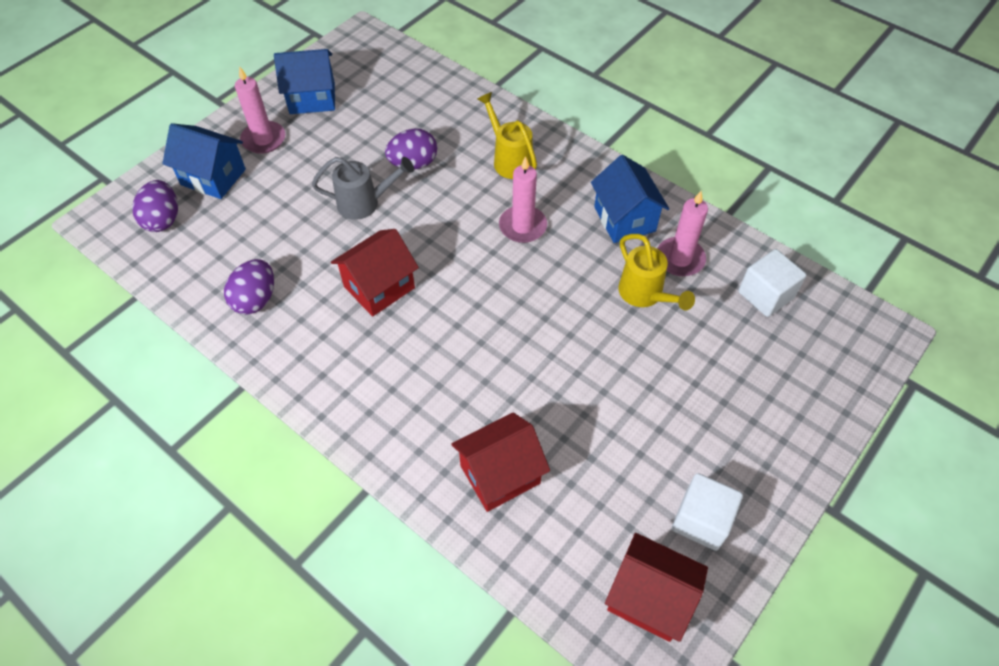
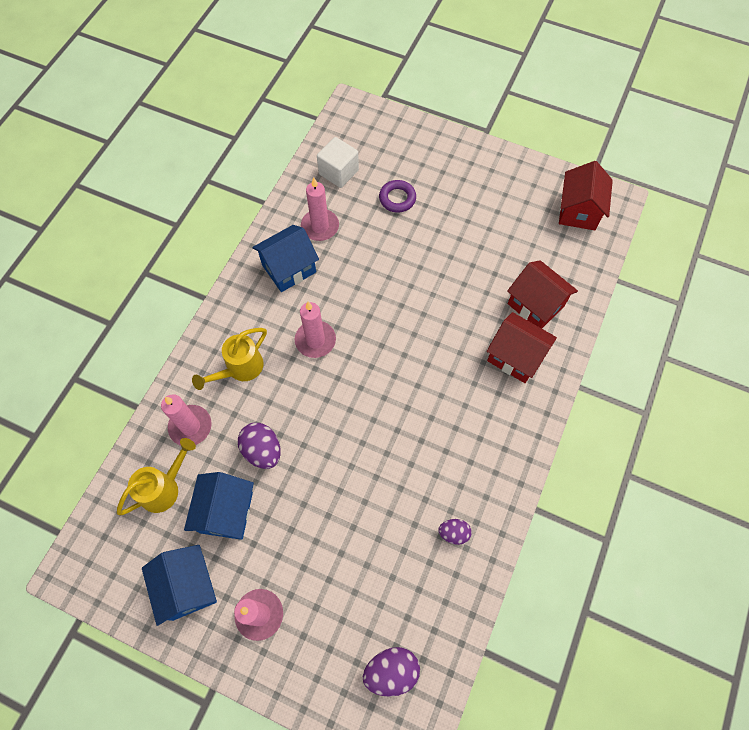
camera: 105 degrees left, 10 degrees up
blue house [162,123,246,199] -> blue house moved to [184,472,254,540]
purple egg [224,259,274,315] -> purple egg [438,519,472,545], size x0.62
grey watering can [312,157,414,220] -> none
red house [331,229,419,317] -> red house moved to [487,312,557,383]
yellow watering can [618,234,695,310] -> yellow watering can moved to [117,438,196,515]
white cube [672,473,743,551] -> none
none -> pink candle [161,394,212,446]
none -> purple ring [379,180,416,213]

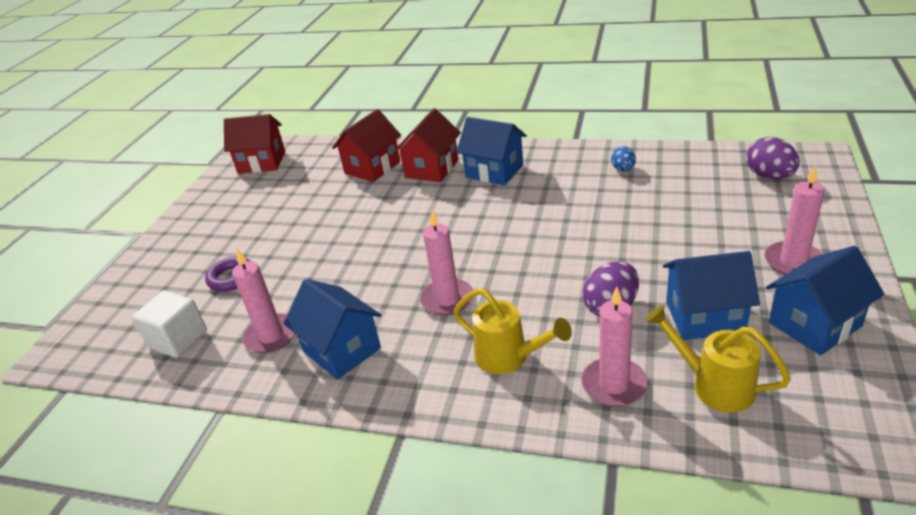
camera: 95 degrees left, 30 degrees down
purple egg [438,519,472,545] -> blue egg [611,146,636,171]
none -> blue house [456,117,527,185]

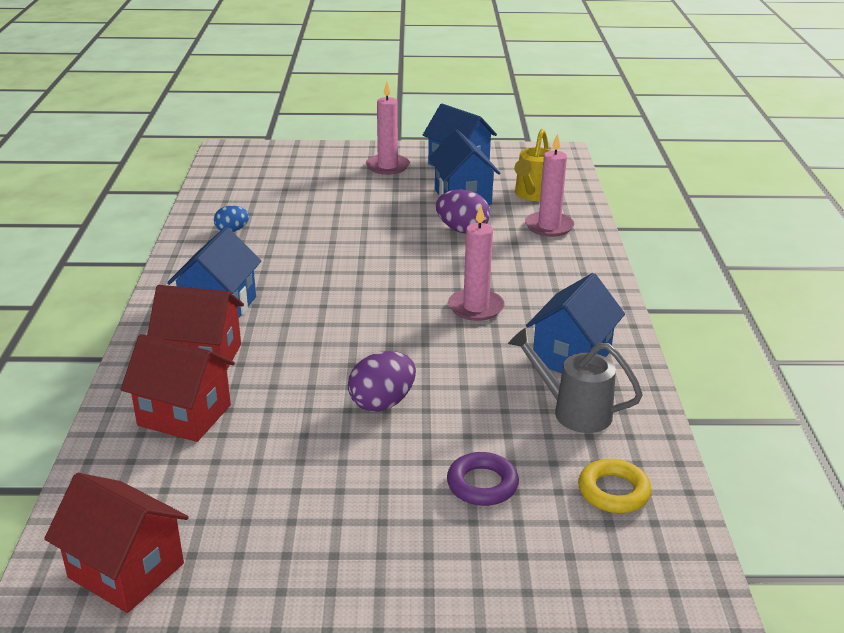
camera: 110 degrees left, 5 degrees down
white cube [132,290,207,358] -> yellow ring [578,459,652,513]
red house [224,114,285,174] -> red house turned 45 degrees counterclockwise [44,473,189,613]
pink candle [232,249,295,353] -> grey watering can [508,328,643,433]
yellow watering can [453,288,572,374] -> none
purple egg [746,137,800,179] -> purple egg moved to [348,351,416,412]

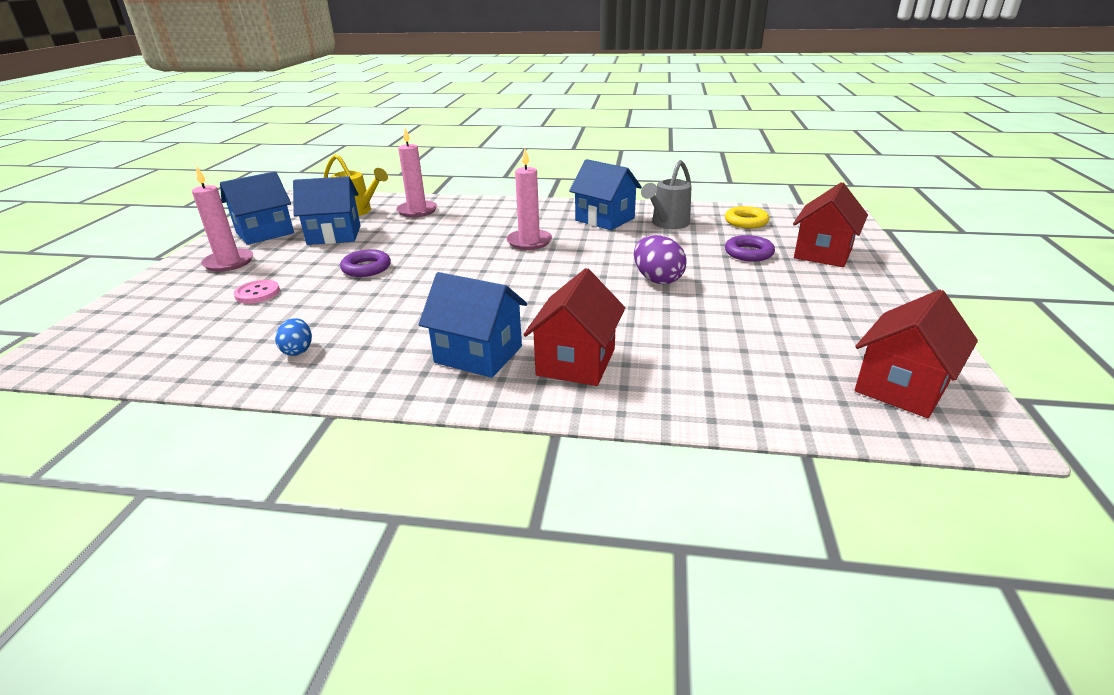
camera: 80 degrees left, 0 degrees up
red house [121,334,235,442] -> red house moved to [793,182,868,267]
purple egg [436,190,490,233] -> none
none -> pink button [234,280,280,303]
none -> purple ring [340,249,391,277]

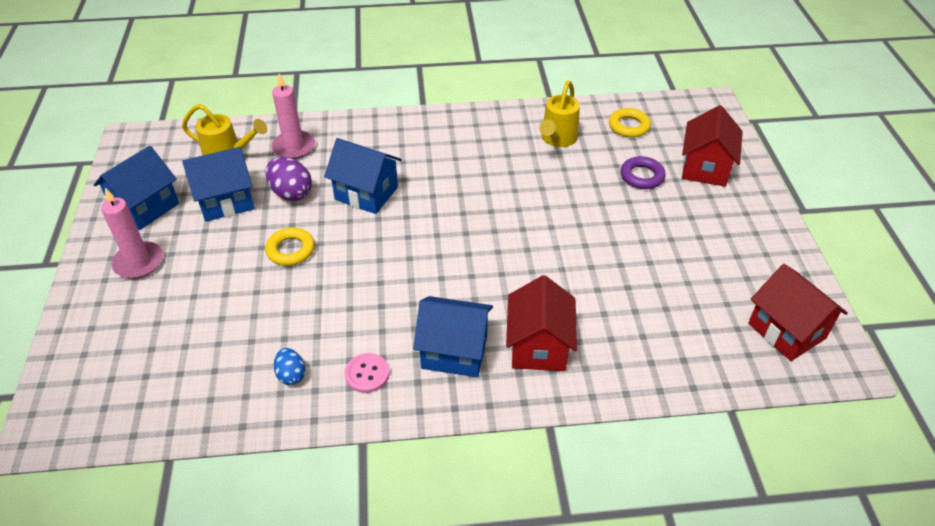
camera: 15 degrees left, 15 degrees up
pink button [234,280,280,303] -> pink button moved to [345,353,390,393]
purple ring [340,249,391,277] -> yellow ring [265,228,315,266]
pink candle [506,149,552,250] -> none
blue house [569,159,642,230] -> blue house moved to [324,138,402,214]
purple egg [634,235,687,284] -> purple egg moved to [265,157,312,201]
grey watering can [641,160,692,229] -> yellow watering can [539,81,580,147]
red house [855,290,978,418] -> red house turned 60 degrees counterclockwise [748,264,848,361]

